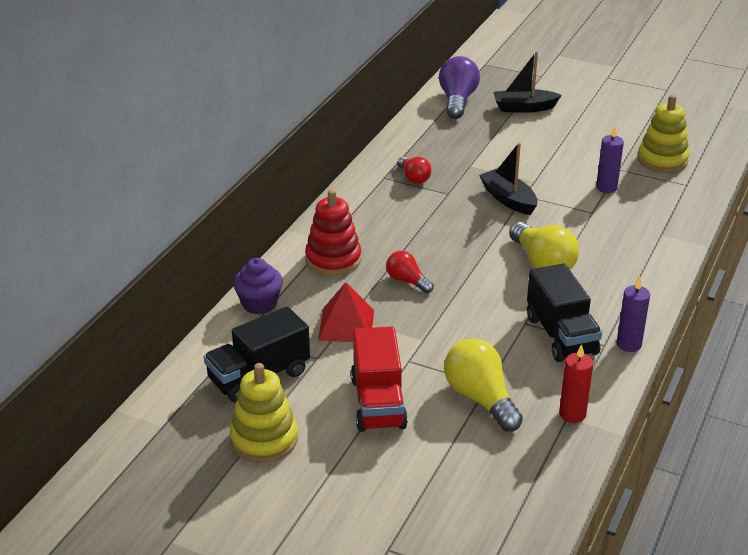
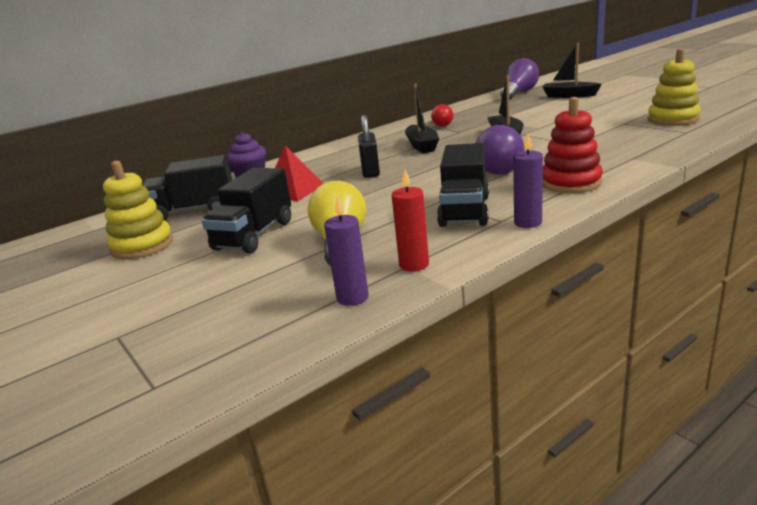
camera: 30 degrees right, 10 degrees down
red stacking toy [305,189,361,276] -> red stacking toy moved to [543,97,603,193]
red truck [351,327,408,432] -> black truck [202,168,291,253]
red light bulb [386,251,434,293] -> black padlock [358,115,380,178]
yellow light bulb [509,222,579,269] -> purple light bulb [476,125,524,175]
purple candle [596,126,624,193] -> purple candle moved to [324,196,369,306]
none -> black boat [405,83,439,153]

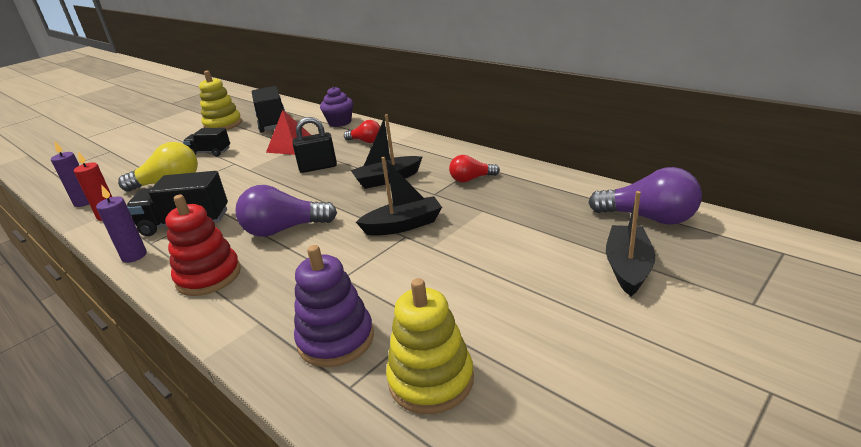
camera: 80 degrees right, 5 degrees up
black truck [202,168,291,253] -> black truck [183,128,230,156], size x0.62
none -> purple stacking toy [294,245,374,367]
none -> red light bulb [344,120,380,143]

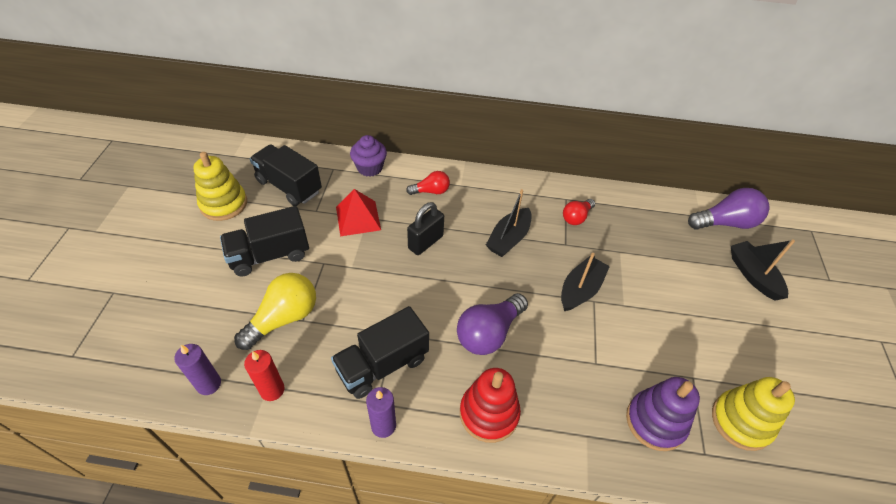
camera: 40 degrees left, 20 degrees up
black truck [183,128,230,156] -> black truck [220,206,309,276], size x1.60

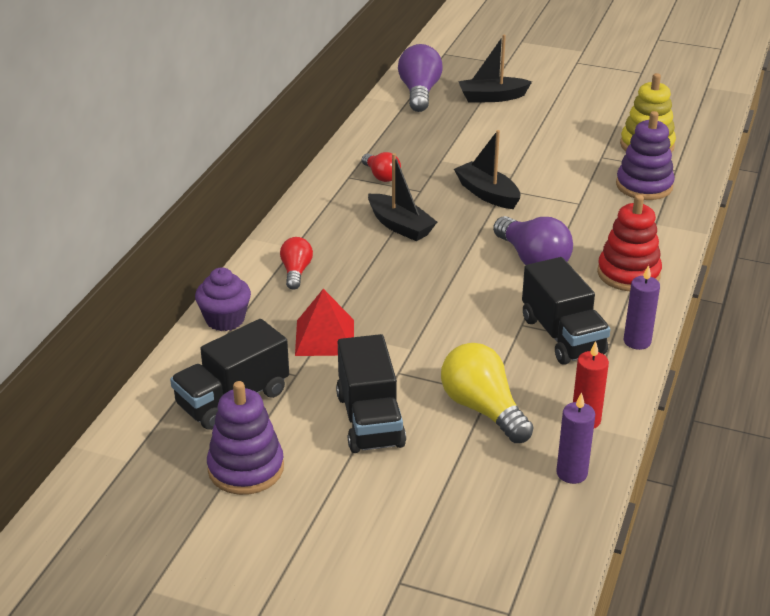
camera: 75 degrees left, 15 degrees down
yellow stacking toy [194,152,247,221] -> purple stacking toy [207,381,284,495]
black padlock [407,202,444,255] -> none

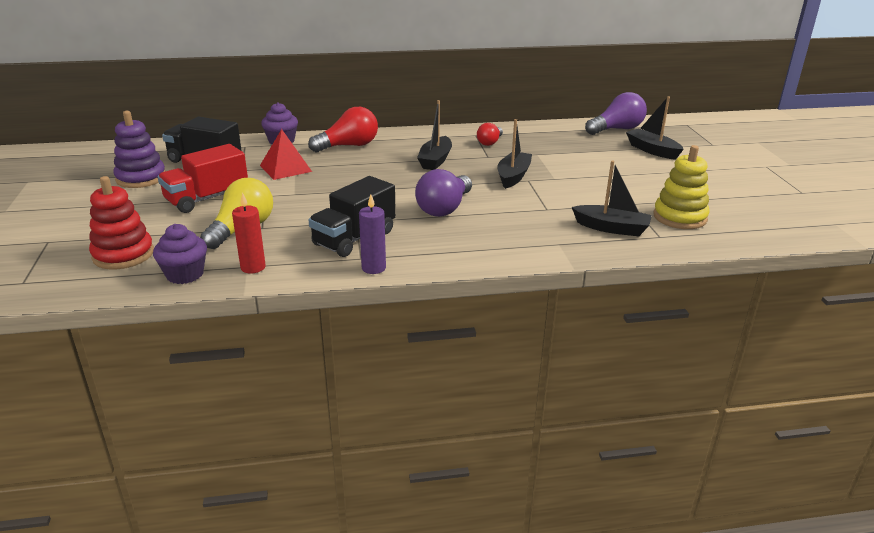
camera: 60 degrees right, 5 degrees down
red light bulb [280,237,313,290] -> red light bulb [308,107,378,152], size x1.69
black truck [336,334,406,453] -> red truck [157,144,248,213]
purple candle [556,392,595,484] -> purple cupcake [153,224,207,284]
red stacking toy [597,194,662,291] -> red stacking toy moved to [89,176,154,269]
purple stacking toy [616,111,675,200] -> black boat [572,160,652,236]

